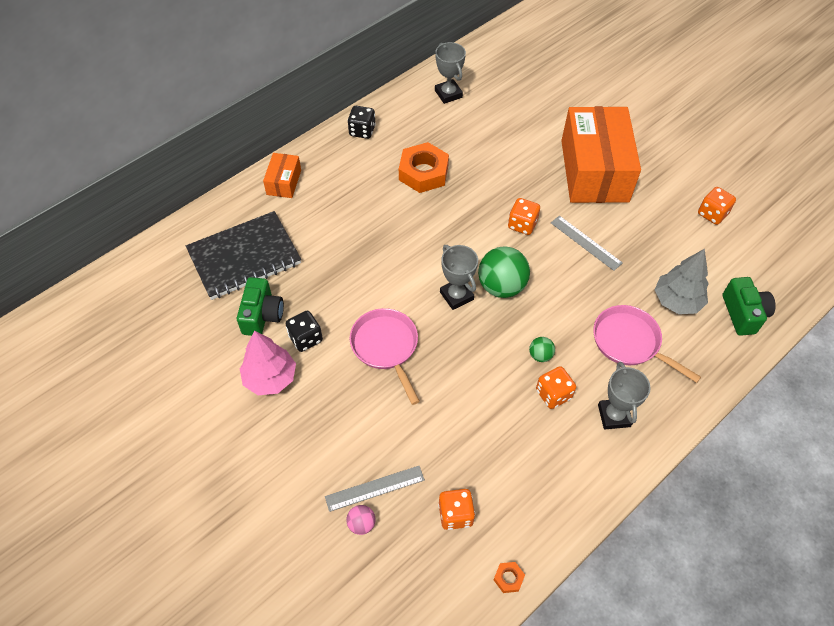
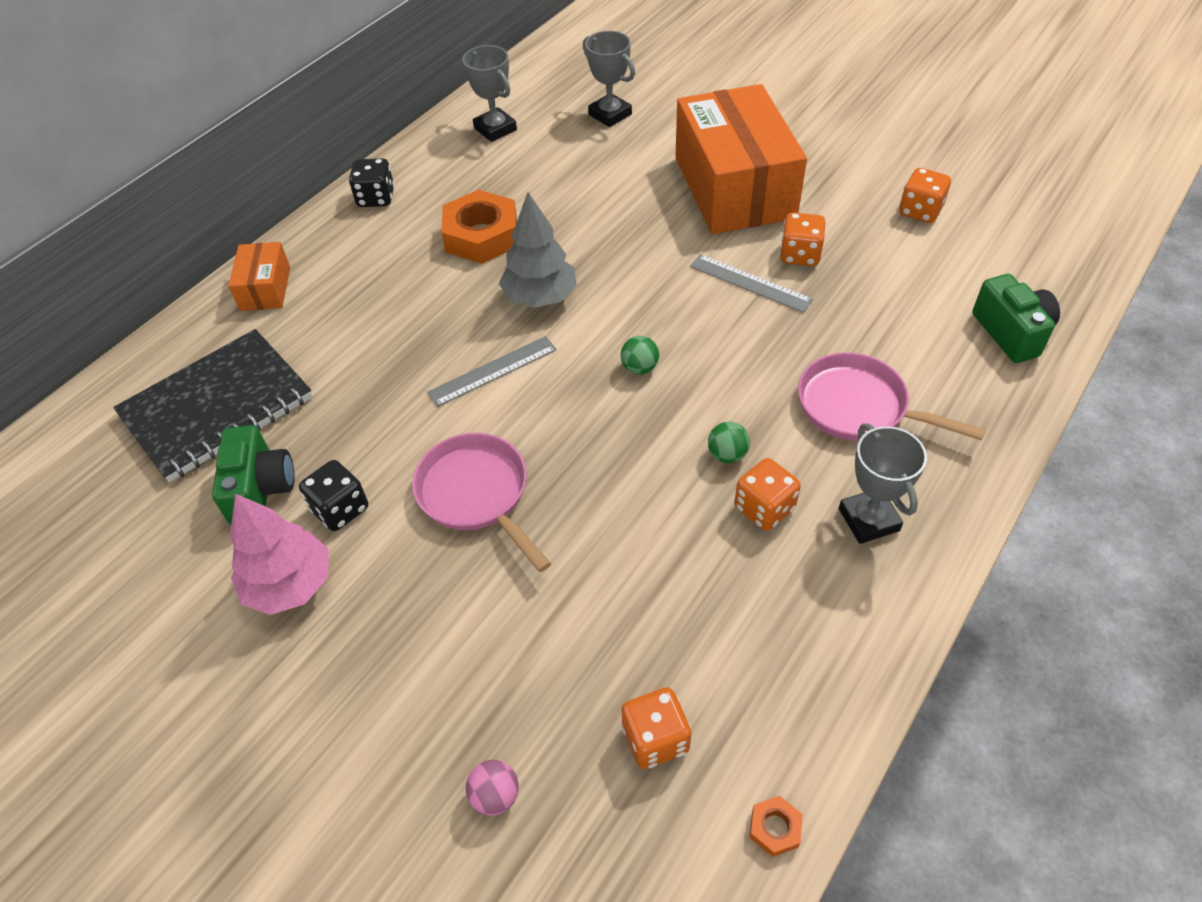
camera: 10 degrees left, 5 degrees down
grey ruler [325,466,425,512] -> grey ruler moved to [427,336,557,407]
grey trophy [440,245,478,310] -> grey trophy moved to [583,31,635,127]
green ball [478,246,530,298] -> green ball [621,336,659,374], size x0.48
orange dice [508,198,540,235] -> orange dice moved to [780,213,825,266]
grey tree [655,249,709,314] -> grey tree moved to [499,192,577,308]

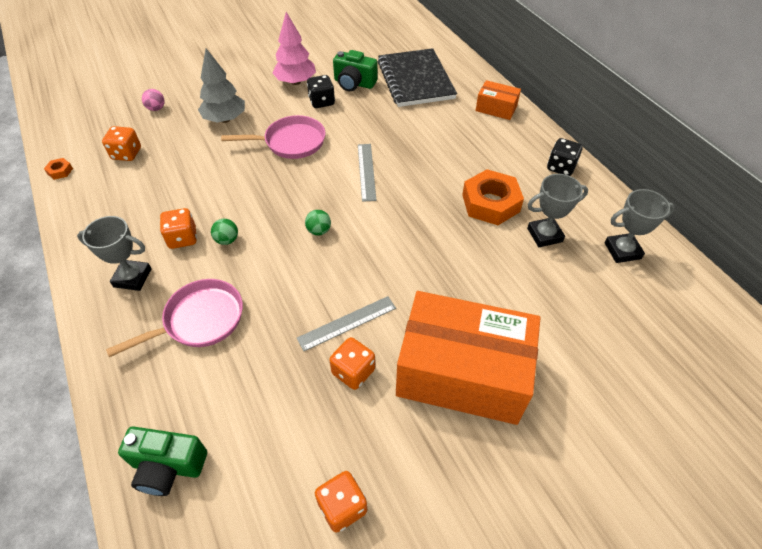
camera: 115 degrees right, 0 degrees up
grey tree [499,192,577,308] -> grey tree moved to [198,49,245,123]
grey trophy [583,31,635,127] -> grey trophy moved to [527,174,588,247]

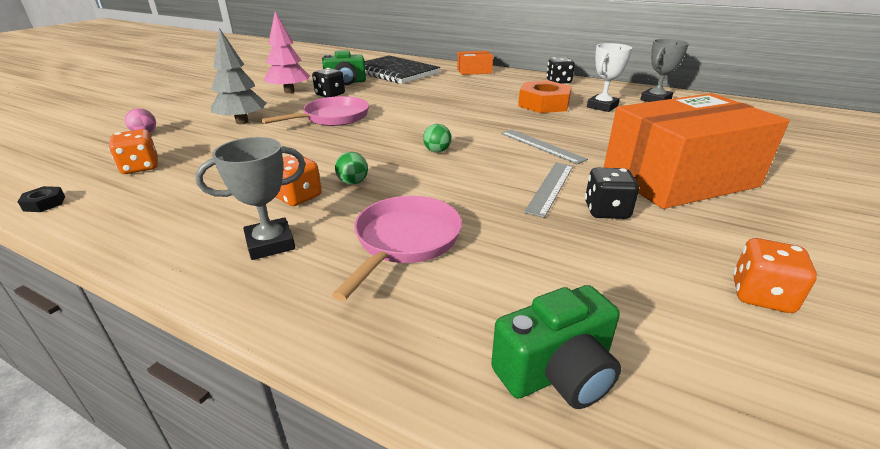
camera: 35 degrees left, 20 degrees down
orange nut [44,158,73,180] -> black nut [17,186,65,212]
orange dice [329,337,375,390] -> black dice [585,168,639,219]
grey ruler [358,144,376,202] -> grey ruler moved to [501,129,588,164]
grey trophy [527,174,588,247] -> white trophy [587,43,632,112]

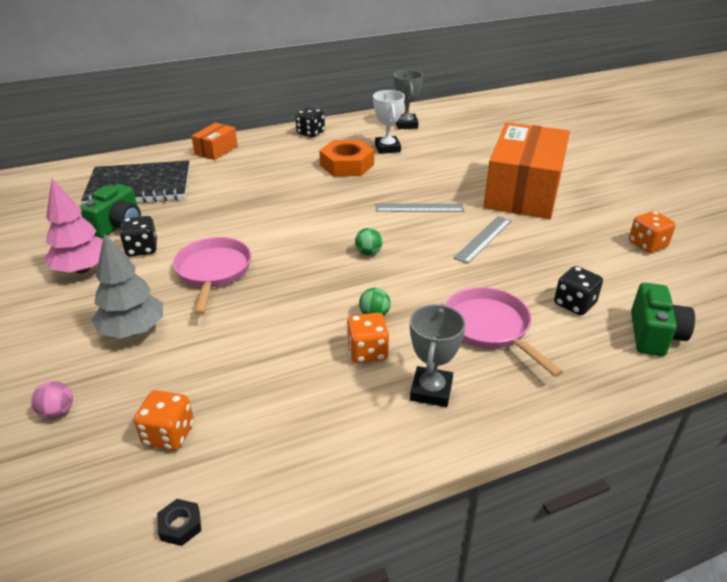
camera: 50 degrees left, 5 degrees up
grey ruler [524,163,573,218] -> grey ruler turned 60 degrees clockwise [454,216,512,264]
black dice [585,168,639,219] -> black dice moved to [554,266,603,315]

